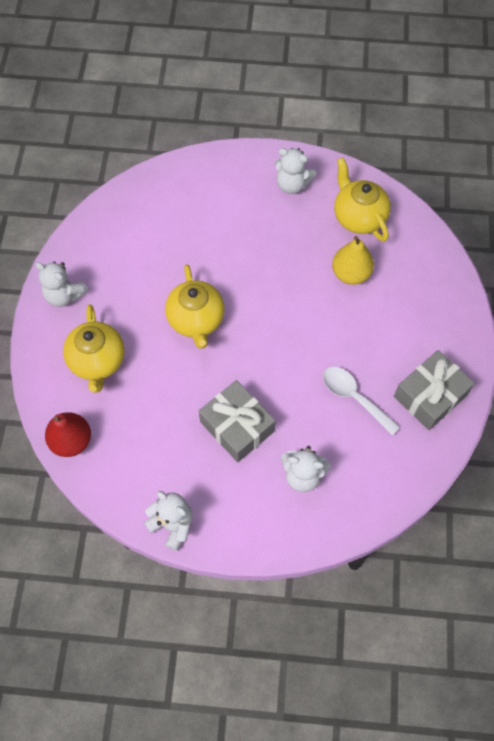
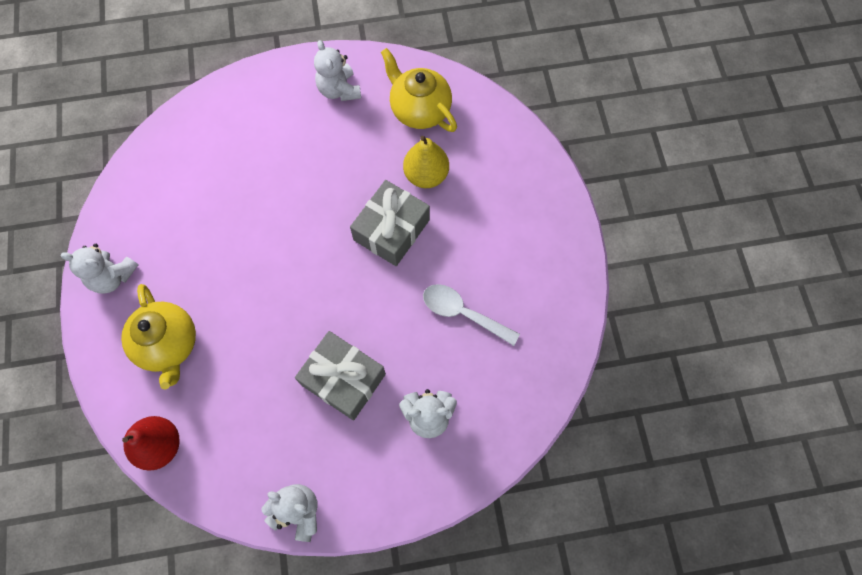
camera: 15 degrees left, 5 degrees up
yellow teapot [165,264,225,349] -> none
white teddy bear [275,148,316,194] -> white teddy bear turned 60 degrees clockwise [314,40,361,101]
grey gift [394,350,475,430] -> grey gift moved to [350,180,430,266]

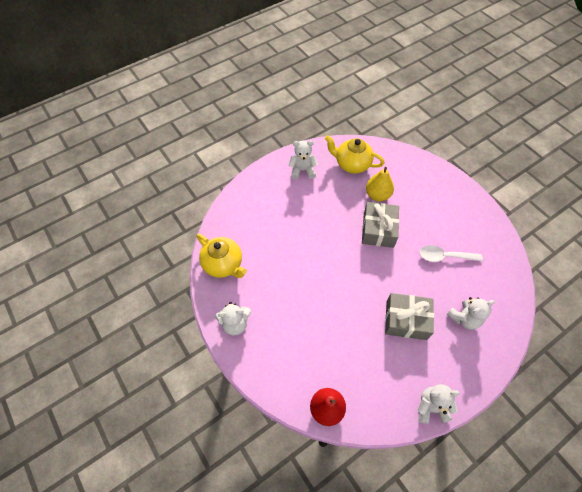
camera: 25 degrees left, 10 degrees down
yellow teapot [121,284,196,389] -> yellow teapot moved to [197,234,247,278]
white teddy bear [314,40,361,101] -> white teddy bear turned 135 degrees clockwise [289,140,318,180]

